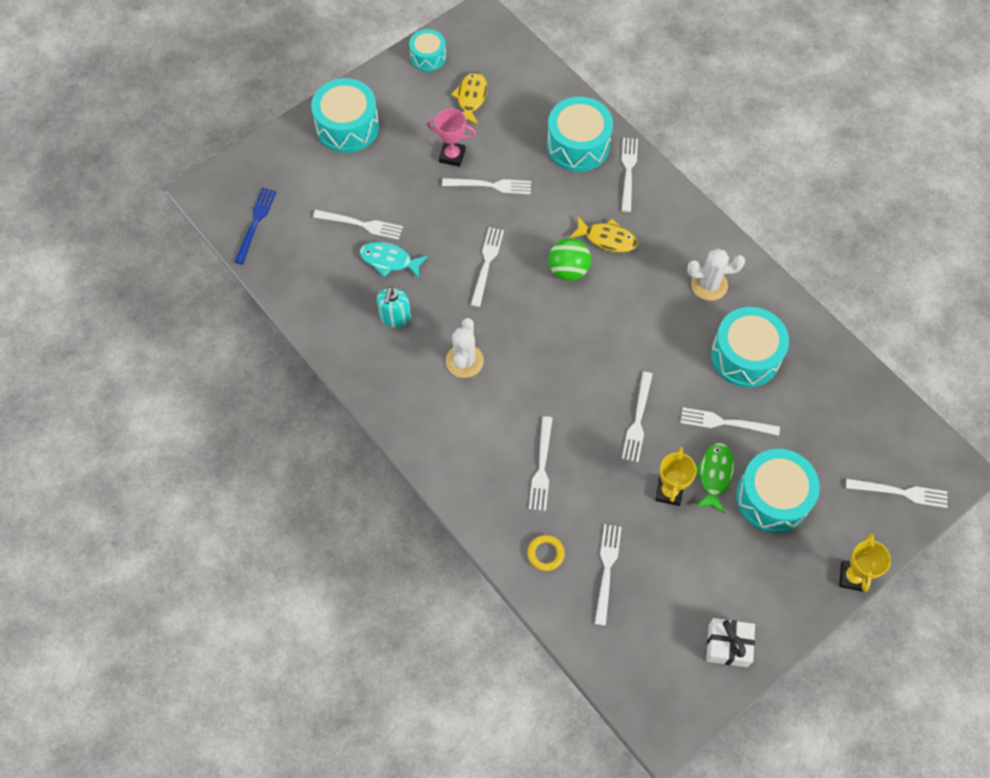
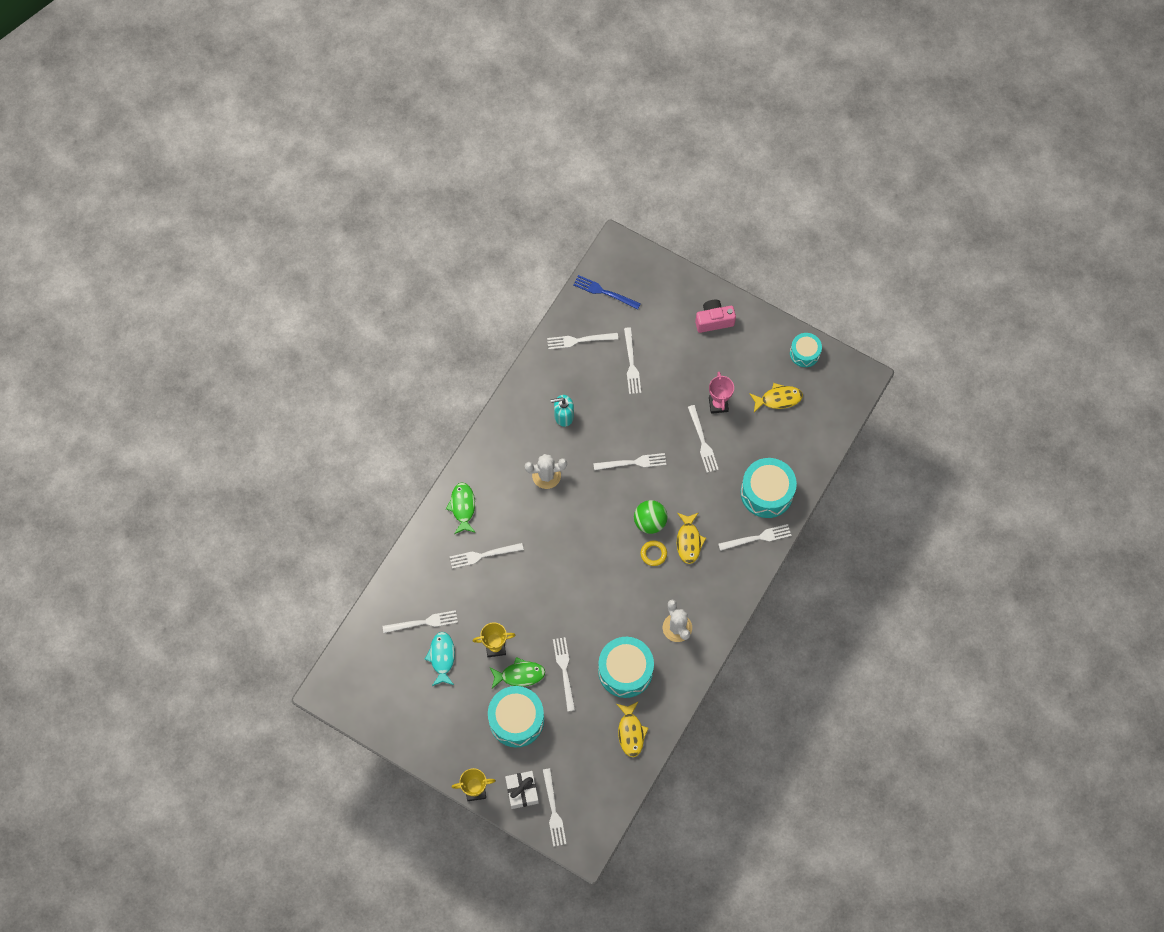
camera: 70 degrees right, 5 degrees up
blue fork [234,188,277,264] -> blue fork turned 150 degrees counterclockwise [573,275,641,309]
turquoise drum [311,78,379,153] -> pink camera [695,300,736,333]
turquoise fish [360,242,428,278] -> turquoise fish moved to [424,632,455,686]
yellow ring [527,535,565,571] -> yellow ring moved to [641,540,667,566]
white fork [622,372,653,462] -> white fork moved to [547,333,618,350]
white gift [706,618,755,667] -> white gift moved to [505,771,539,809]
none -> green fish [446,482,476,534]
none -> yellow fish [617,702,649,757]

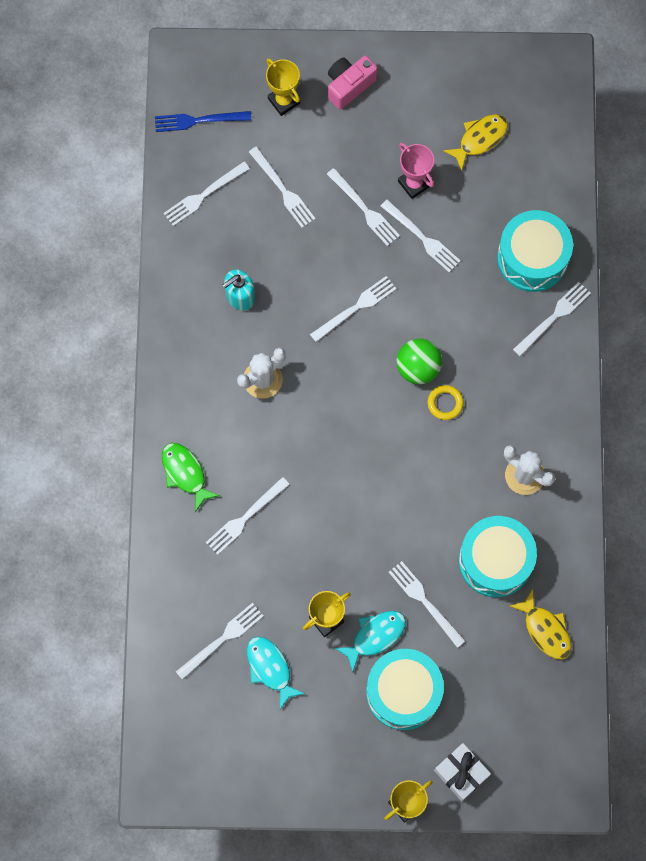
camera: 30 degrees left, 5 degrees up
green fish [489,657,545,688] -> turquoise fish [335,611,406,672]
white fork [543,768,566,847] -> white fork moved to [327,168,400,246]
yellow fish [677,513,706,564] -> none
turquoise drum [790,333,822,367] -> none
none -> yellow trophy [266,58,300,116]

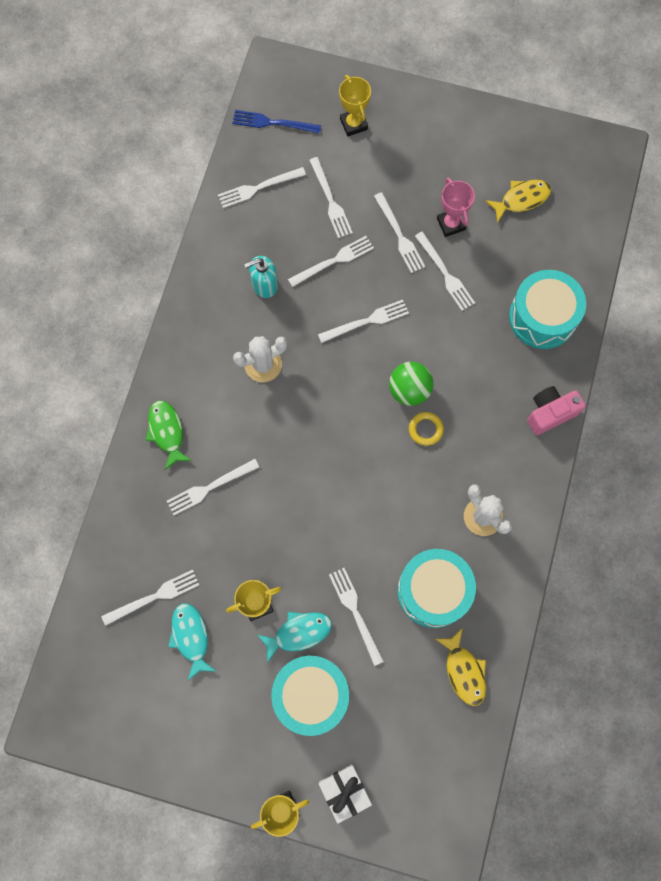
camera: 15 degrees right, 0 degrees up
pink camera [328,56,378,110] -> pink camera moved to [527,386,586,435]
white fork [513,282,591,356] -> white fork moved to [288,236,374,287]

